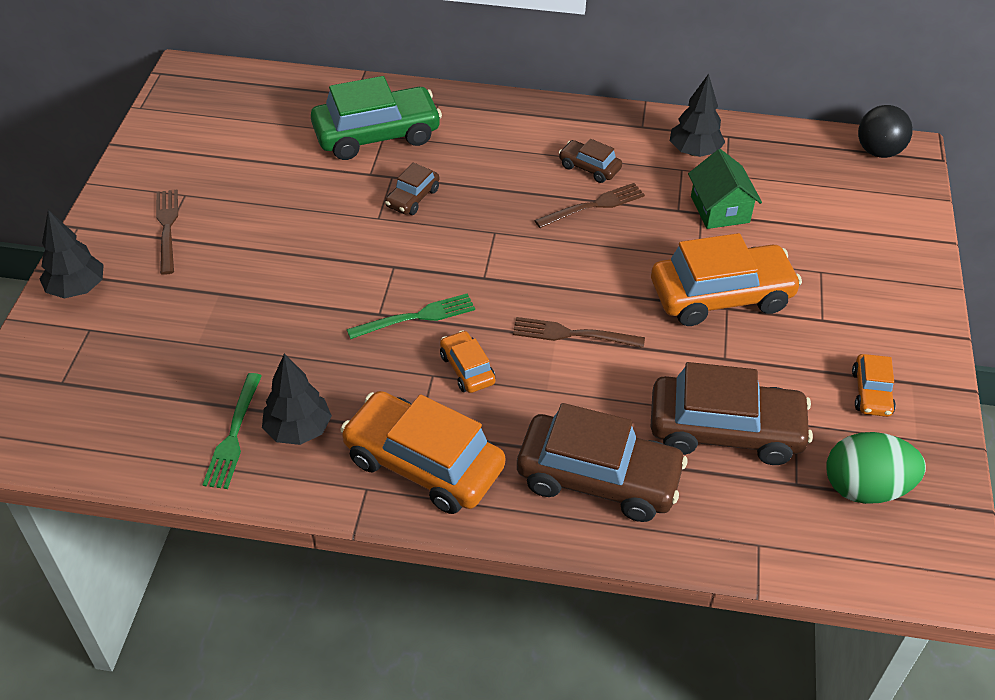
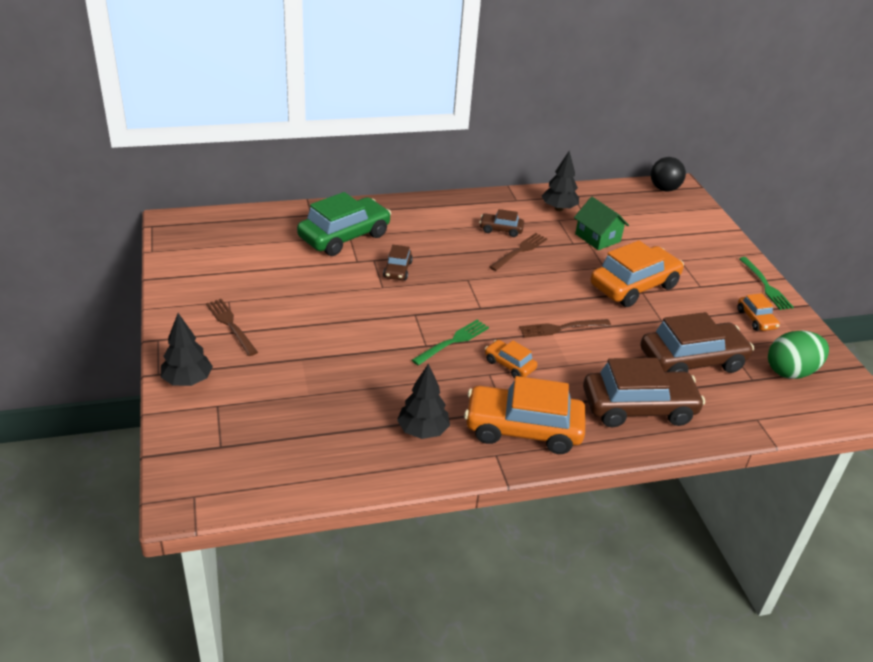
camera: 25 degrees left, 10 degrees down
green fork [202,373,262,489] -> green fork moved to [739,257,794,310]

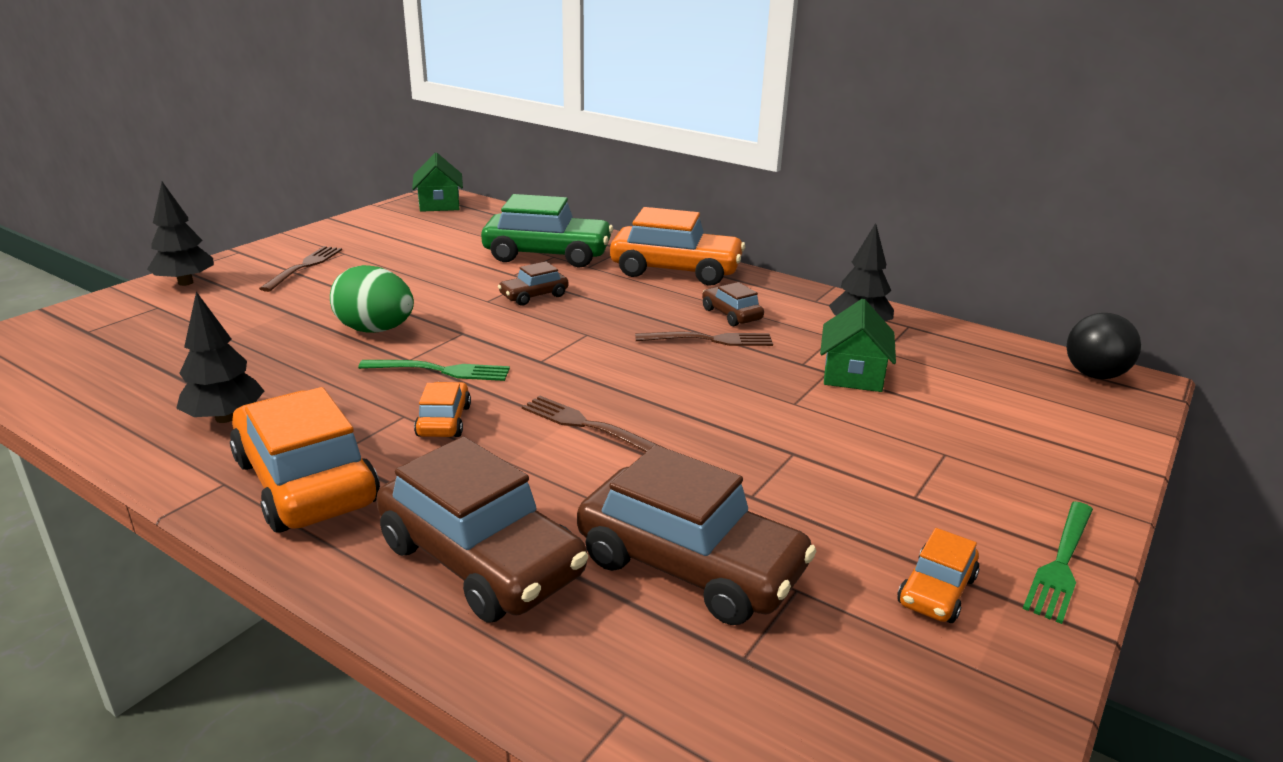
camera: 50 degrees right, 10 degrees down
orange car [590,240,684,307] -> orange car moved to [610,207,745,286]
green egg [768,331,829,379] -> green egg moved to [330,265,414,333]
none -> green house [412,153,463,212]

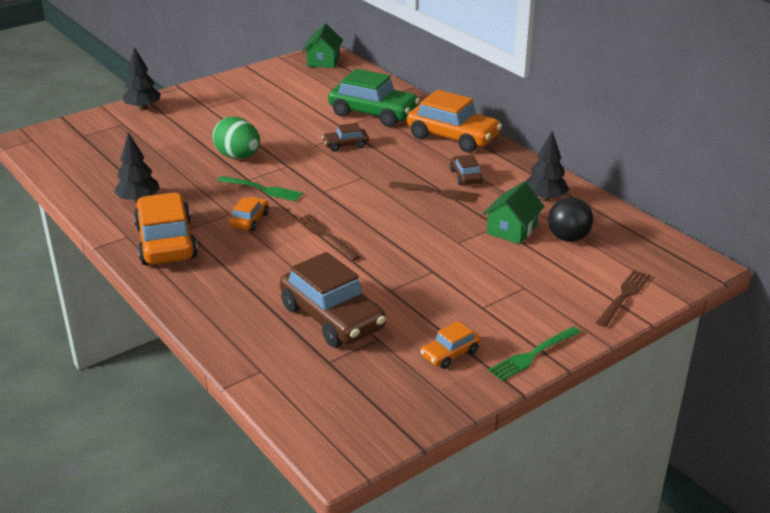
camera: 20 degrees right, 5 degrees up
brown fork [259,246,342,292] -> brown fork moved to [596,270,651,327]
brown car [376,437,588,622] -> none
black ball [1066,313,1141,379] -> black ball moved to [548,197,593,242]

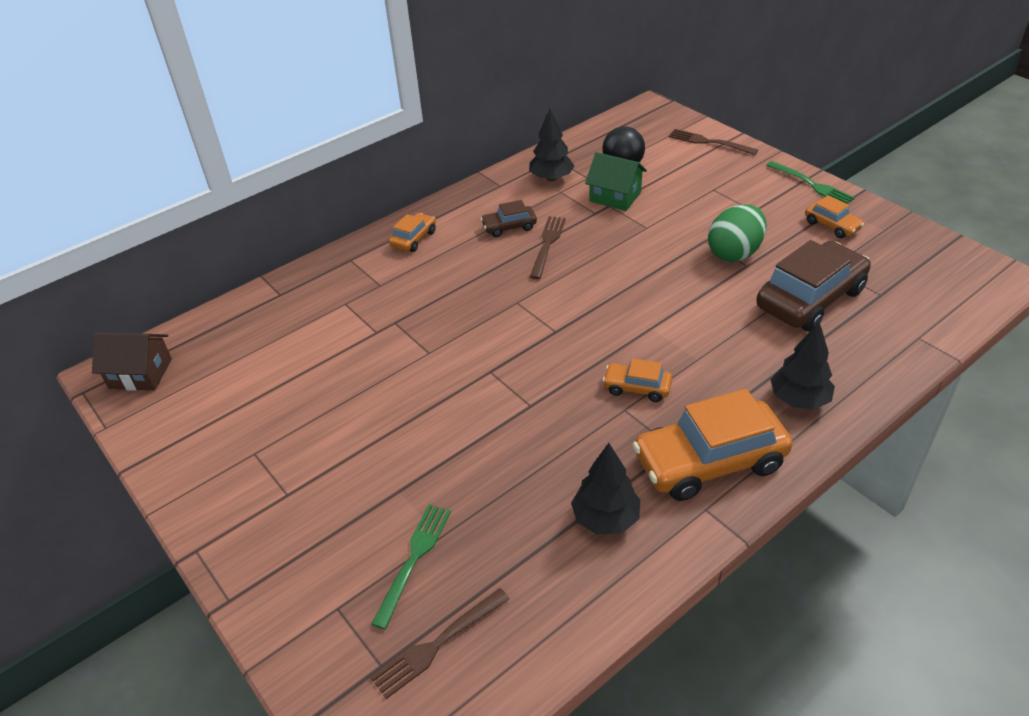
camera: 90 degrees left, 10 degrees up
black tree [122,47,161,110] -> black tree moved to [770,321,835,410]
green egg [212,117,260,159] -> green egg moved to [708,204,766,262]
green fork [218,176,303,201] -> green fork moved to [371,504,451,629]
brown fork [296,214,361,261] -> brown fork moved to [371,588,509,699]
green house [302,24,343,68] -> brown house [92,332,172,391]
brown car [322,123,369,152] -> none
green car [328,69,420,127] -> none
orange car [407,90,502,153] -> orange car [389,213,436,252], size x0.49

